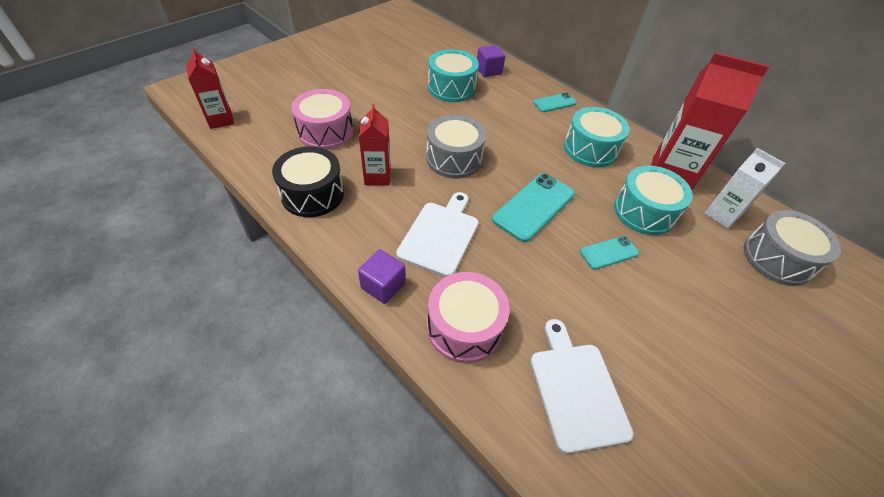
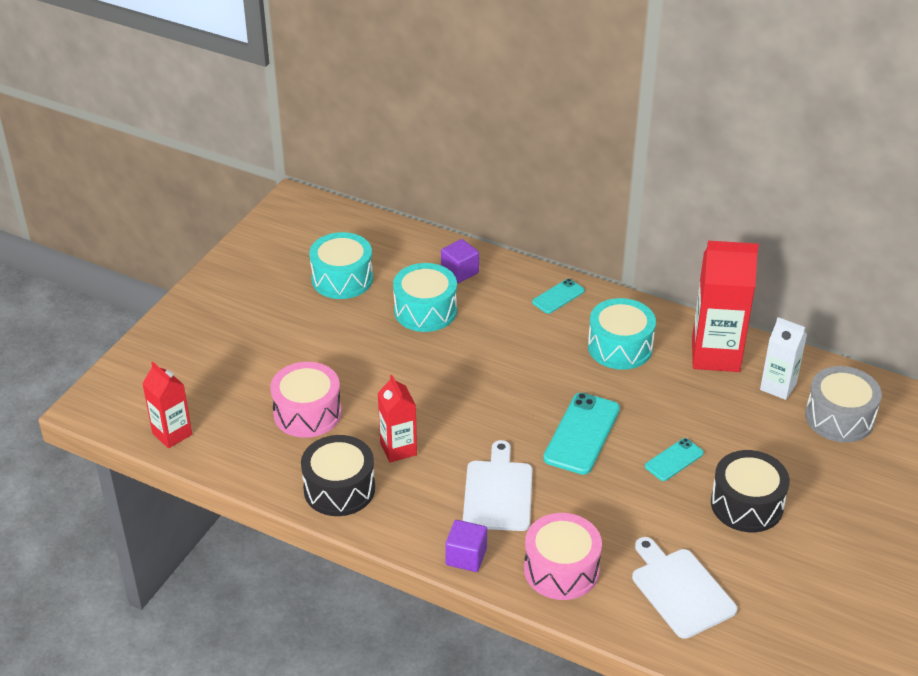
camera: 15 degrees left, 10 degrees down
grey drum [426,115,486,178] -> none
turquoise drum [614,166,693,235] -> turquoise drum moved to [309,232,373,299]
none -> black drum [711,450,790,532]

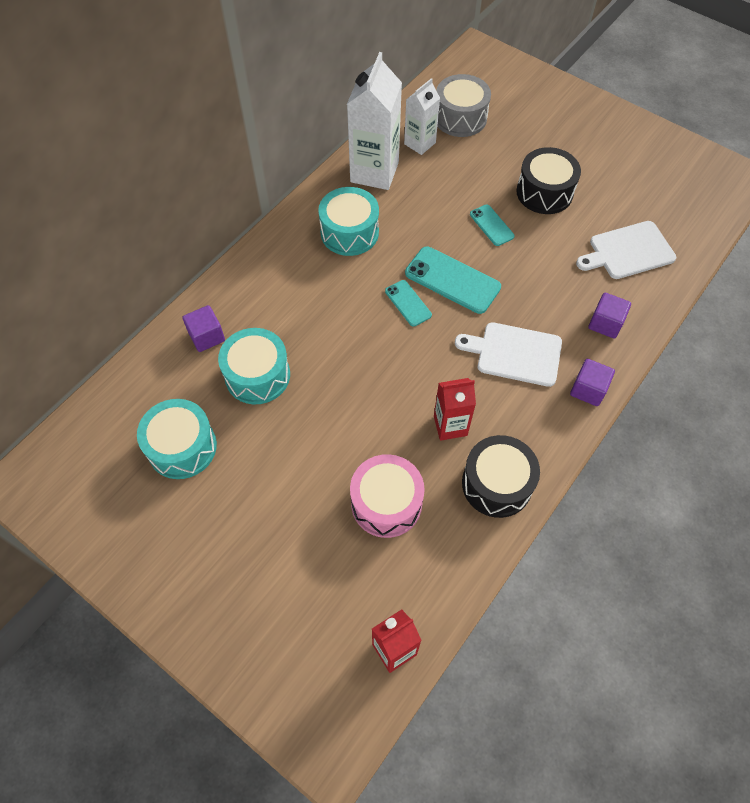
camera: 80 degrees left, 20 degrees up
pink drum [524,513,602,600] -> purple cube [588,293,631,338]
turquoise phone [532,279,585,314] -> turquoise phone moved to [385,280,432,326]
red carton [692,241,759,372] -> white carton [347,52,402,190]

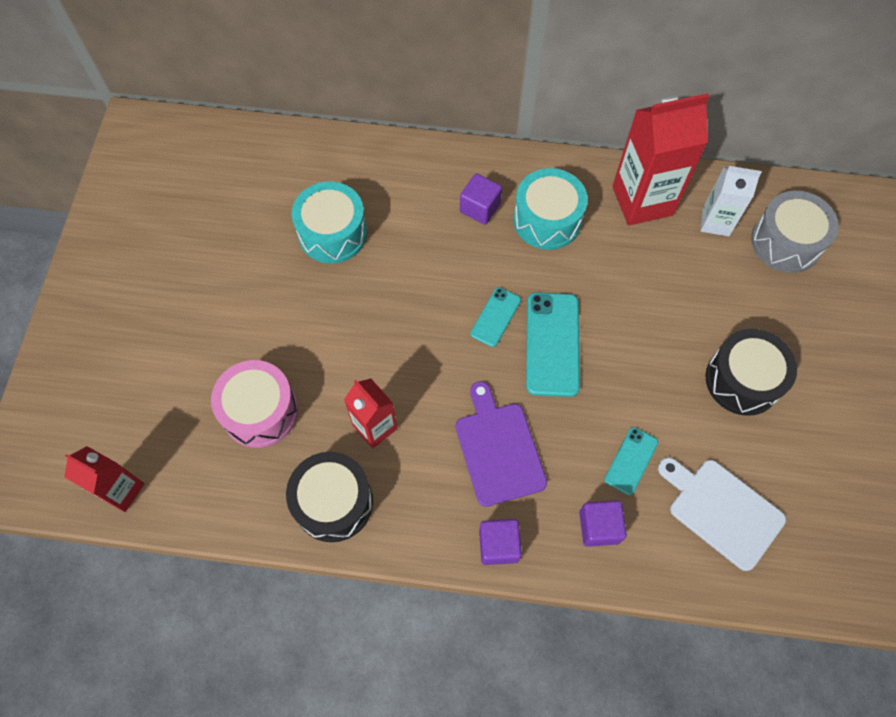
camera: 60 degrees right, 5 degrees up
turquoise drum [137,399,217,479] -> none
purple cube [182,305,225,352] -> purple cube moved to [460,173,502,225]
white carton [347,52,402,190] -> red carton [612,93,709,226]
white cutting board [455,322,562,387] -> purple cutting board [456,381,547,507]
turquoise phone [470,204,515,246] -> turquoise phone moved to [604,427,658,495]

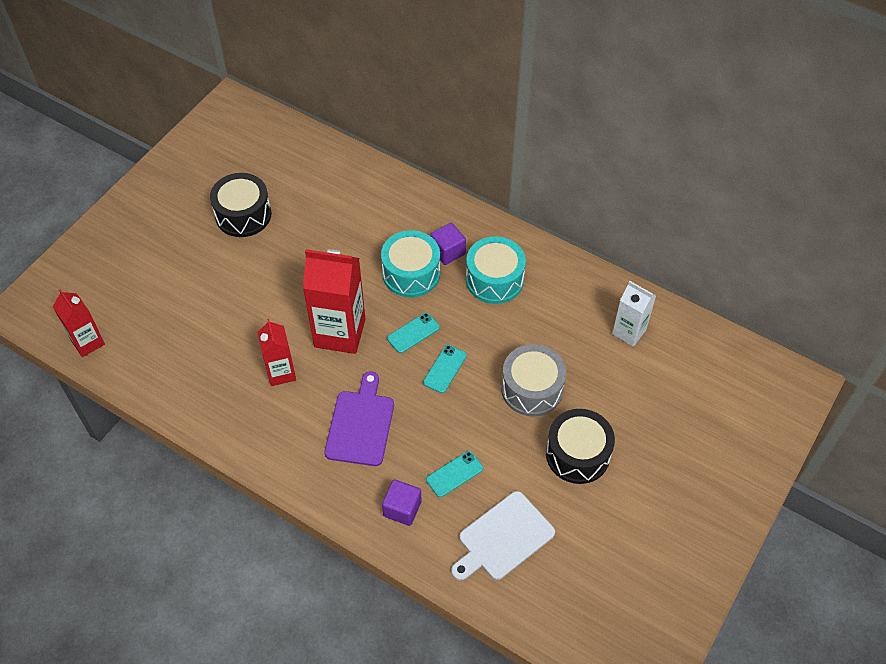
camera: 25 degrees right, 10 degrees down
pink drum [211,360,298,448] -> none
black drum [286,452,373,542] -> black drum moved to [210,173,271,237]
turquoise drum [292,182,367,263] -> turquoise drum moved to [381,230,440,297]
purple cube [479,519,522,565] -> none
turquoise phone [526,292,580,397] -> turquoise phone [423,345,467,393], size x0.57
red carton [612,93,709,226] -> red carton moved to [303,249,365,354]
white cutting board [658,457,786,571] -> white cutting board turned 105 degrees counterclockwise [451,491,555,580]
grey drum [751,191,839,273] -> grey drum moved to [501,344,566,417]

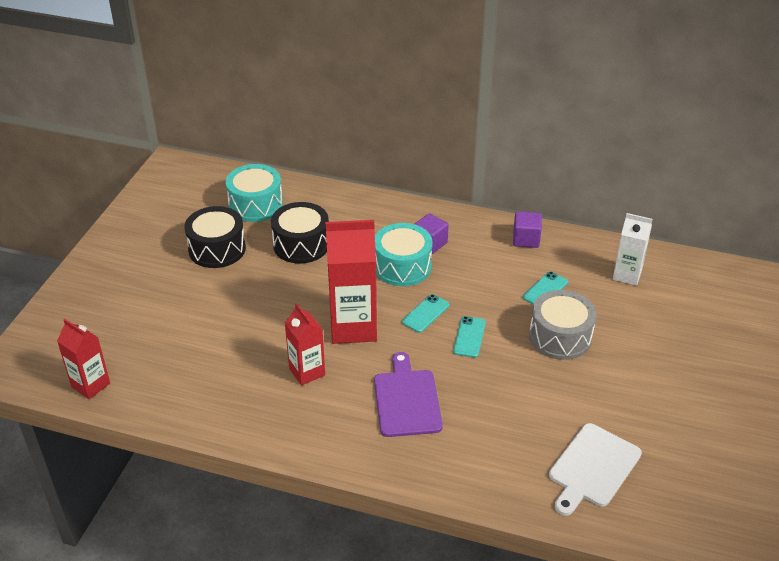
camera: 15 degrees left, 15 degrees down
purple cube [382,479,422,526] -> purple cube moved to [513,211,542,248]
turquoise phone [426,451,483,497] -> turquoise phone moved to [523,272,568,304]
turquoise drum [466,236,526,304] -> turquoise drum moved to [226,164,283,222]
black drum [546,409,615,484] -> black drum moved to [271,202,329,264]

